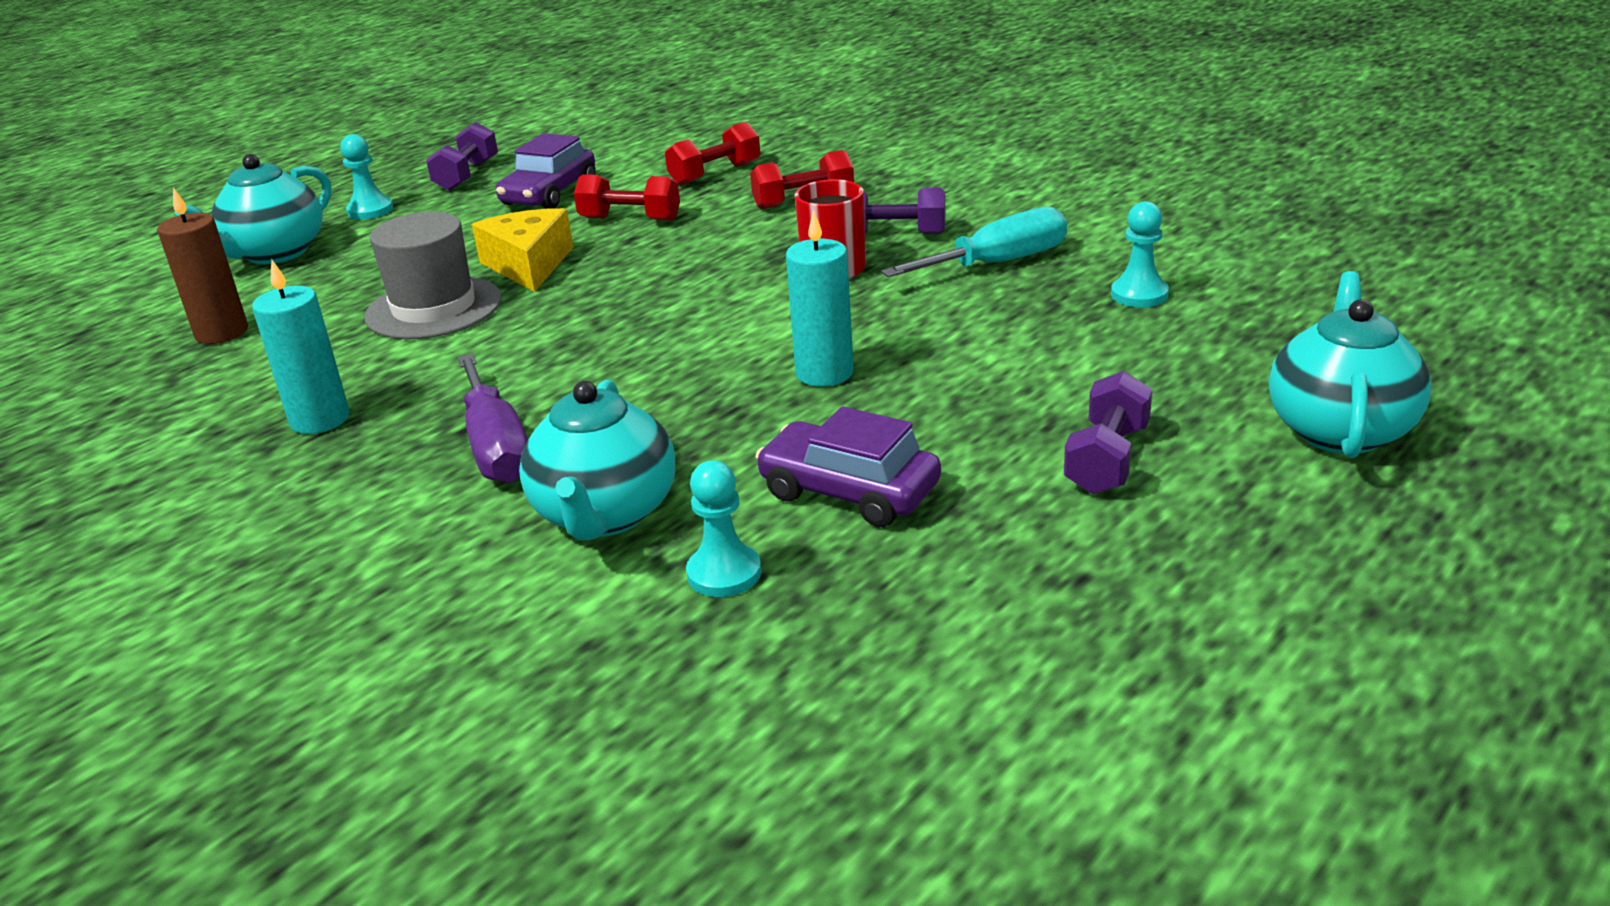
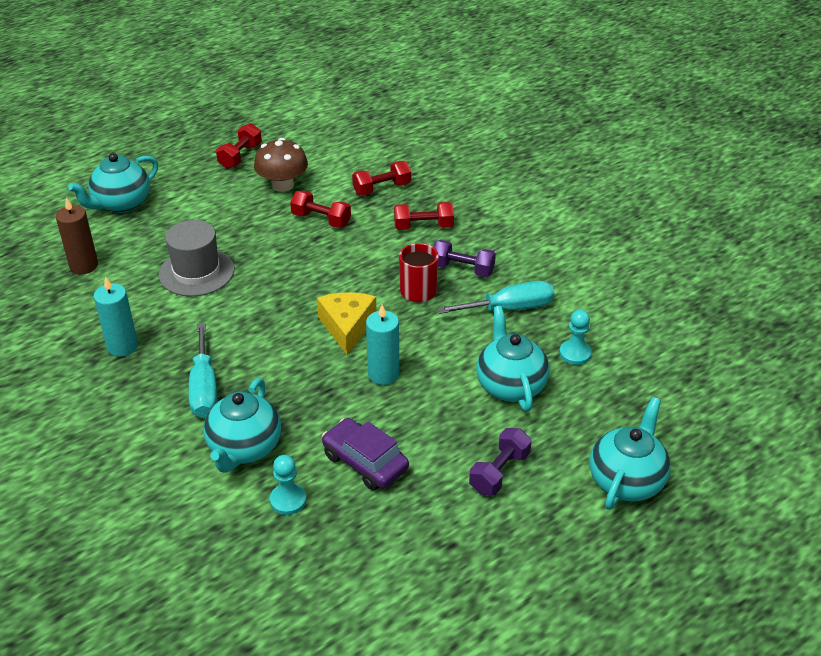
camera: 10 degrees right, 10 degrees up
turquoise pawn [340,134,393,220] -> none
purple dumbbell [426,122,498,191] -> red dumbbell [216,123,262,169]
purple screwdriver [458,354,528,483] -> turquoise screwdriver [189,323,217,418]
yellow cheese [472,208,573,292] -> yellow cheese moved to [317,292,376,355]
purple car [496,133,596,209] -> brown mushroom [254,138,308,192]
none -> turquoise teapot [476,306,549,411]

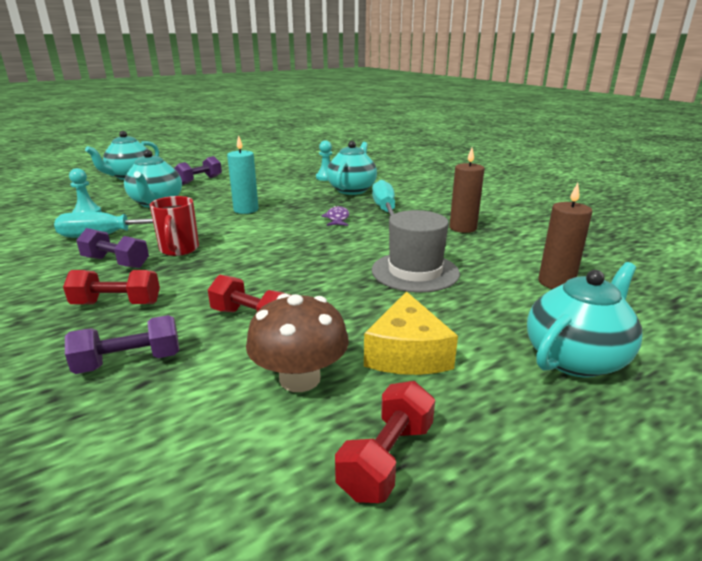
camera: 175 degrees left, 15 degrees down
turquoise candle [94,276,138,357] -> brown candle [449,148,484,233]
yellow cheese [317,292,376,355] -> yellow cheese moved to [364,291,458,375]
purple car [322,418,409,491] -> none
red dumbbell [352,161,411,196] -> purple dumbbell [65,315,179,374]
none -> purple fish [321,206,349,226]

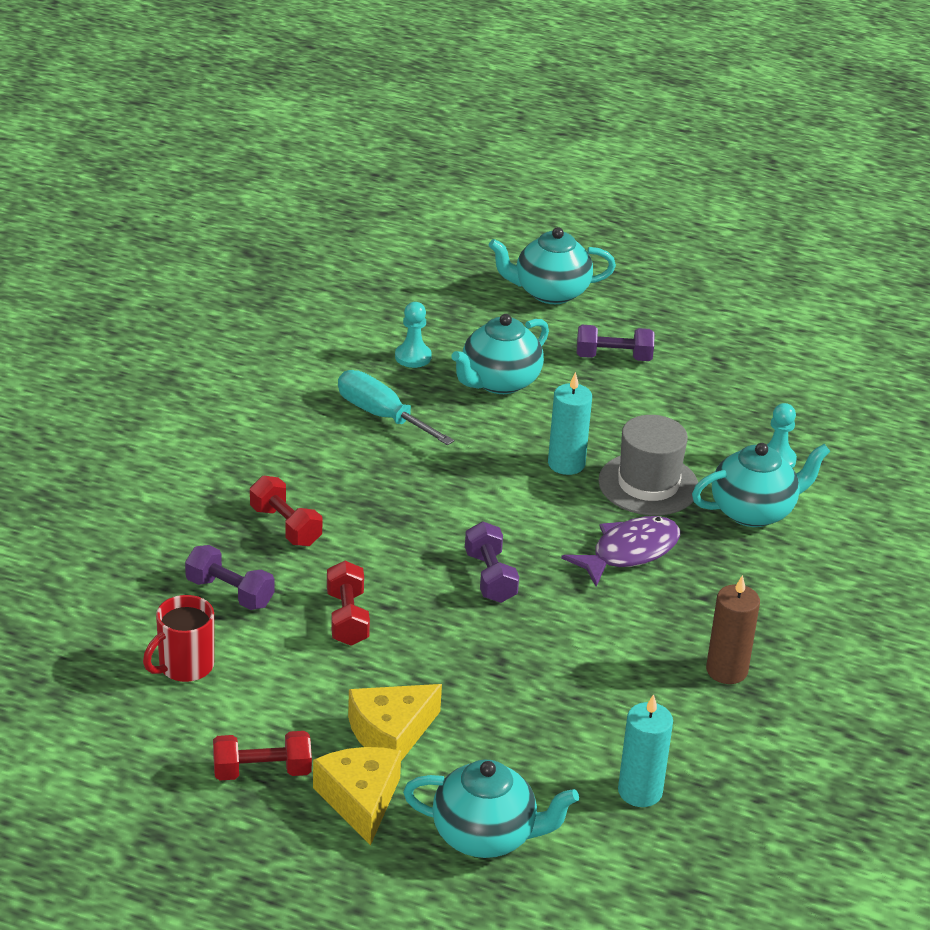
camera: 50 degrees right, 10 degrees up
purple dumbbell [76,228,149,268] -> purple dumbbell moved to [465,522,519,603]
red mug [150,196,199,256] -> red mug moved to [143,595,214,682]
brown mushroom [246,293,349,392] -> none
purple fish [321,206,349,226] -> purple fish [561,516,680,587], size x1.72
turquoise screwdriver [372,180,395,218] -> none
grey hat [372,210,460,292] -> grey hat moved to [598,415,698,516]
brown candle [538,183,592,289] -> turquoise candle [618,694,673,807]
none -> yellow cheese [313,747,401,846]

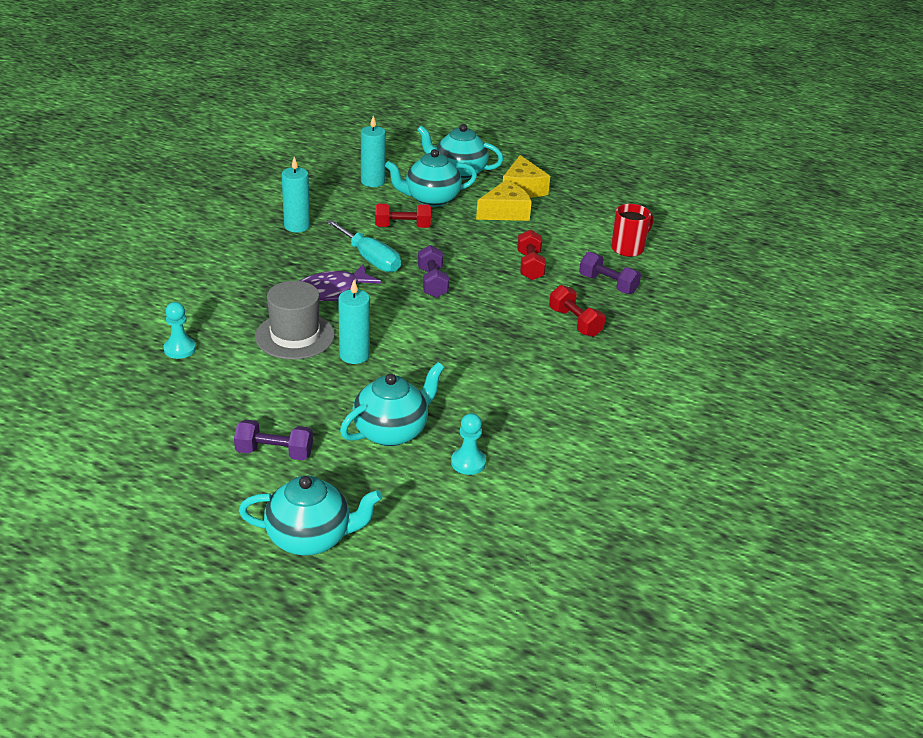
camera: 175 degrees left, 0 degrees up
red dumbbell [213,731,312,780] -> red dumbbell moved to [375,204,431,228]
turquoise screwdriver [338,370,454,445] -> turquoise screwdriver moved to [326,220,401,272]
turquoise teapot [692,443,831,527] -> turquoise teapot moved to [385,149,477,207]
brown candle [706,575,760,684] -> turquoise candle [281,157,310,232]

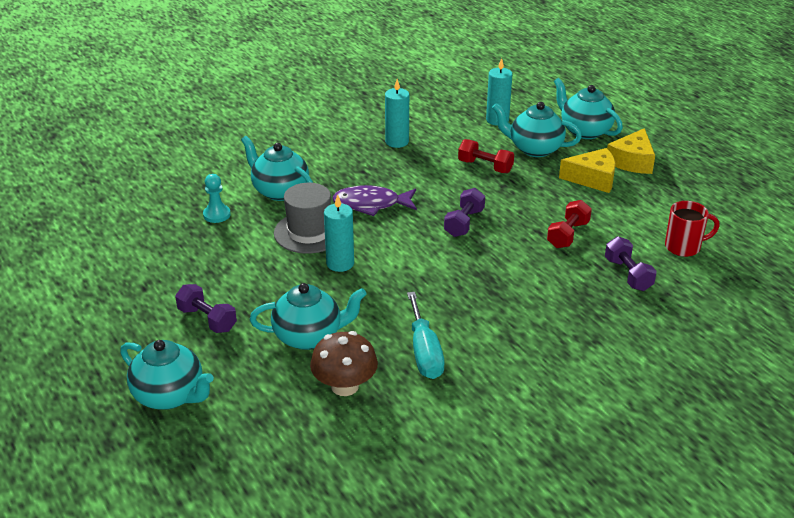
camera: 35 degrees right, 0 degrees up
turquoise screwdriver [326,220,401,272] -> turquoise screwdriver moved to [407,292,444,379]
turquoise pawn [451,413,486,475] -> brown mushroom [310,331,378,396]
red dumbbell [549,285,605,337] -> none
none -> turquoise teapot [241,136,313,201]

